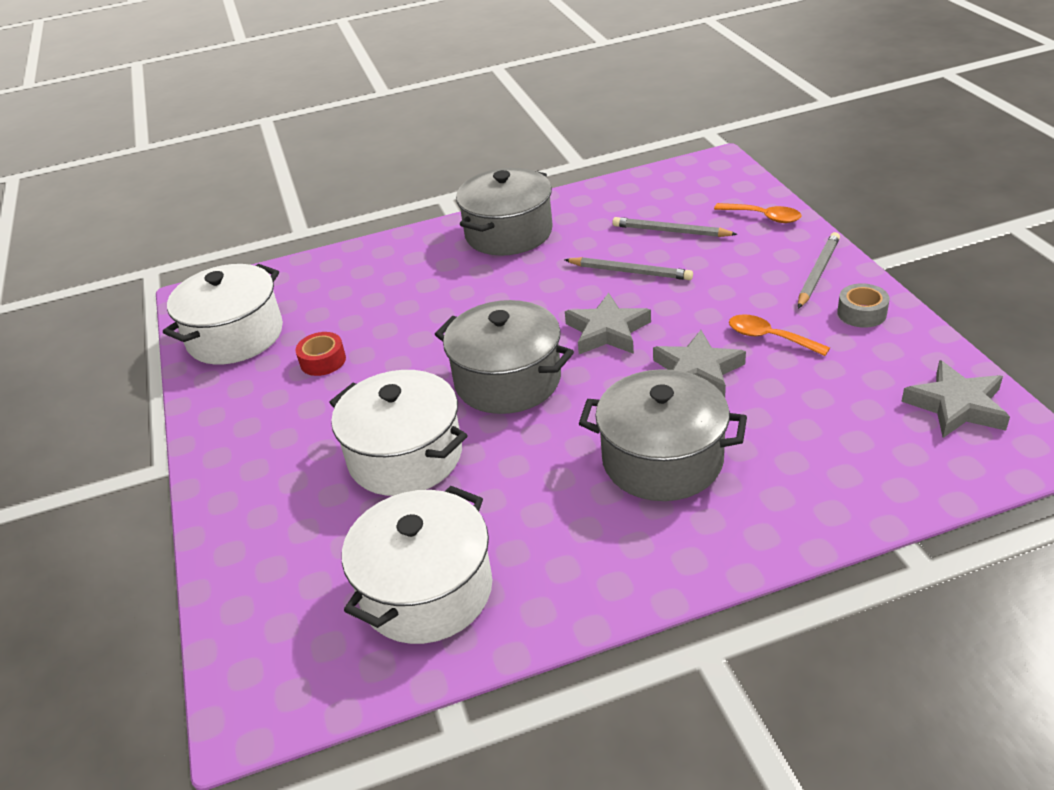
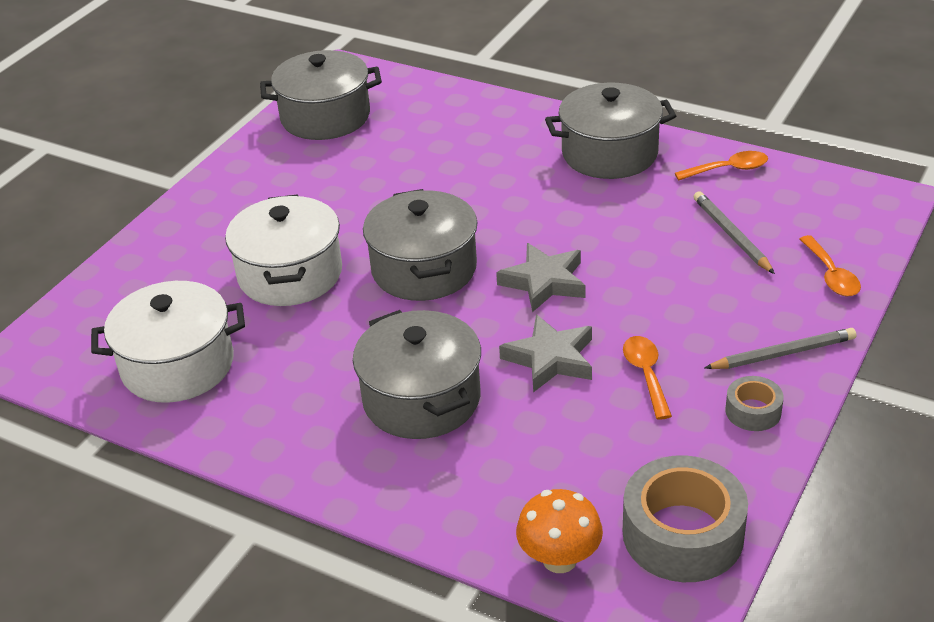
camera: 45 degrees right, 0 degrees up
white pot [163,264,283,365] -> grey pot [260,50,382,140]
red tape [295,332,346,376] -> none
grey pencil [565,257,693,280] -> none
grey star [901,360,1010,438] -> grey tape [623,455,748,582]
none -> orange mushroom [516,489,603,573]
none -> orange spoon [675,151,768,180]

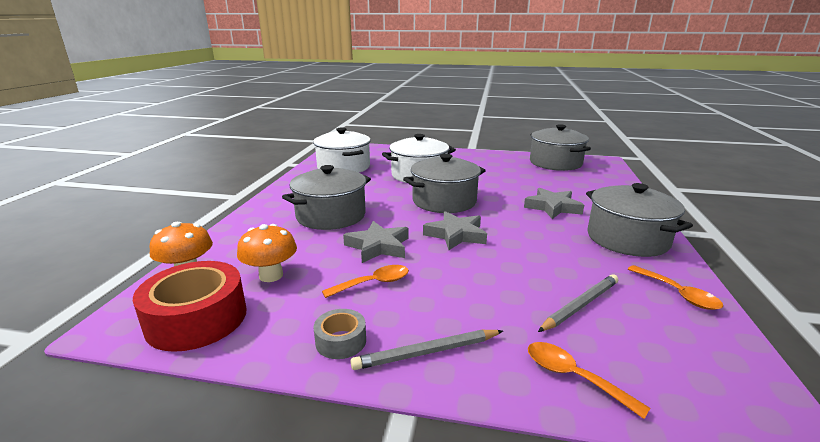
camera: 70 degrees right, 15 degrees down
grey tape [623,455,748,582] -> red tape [133,261,247,352]
grey pencil [705,328,856,369] -> grey pencil turned 105 degrees clockwise [350,330,503,370]
orange spoon [800,235,861,296] -> orange spoon turned 75 degrees clockwise [528,342,650,419]
none -> orange mushroom [237,224,297,282]
none -> grey star [524,188,584,219]

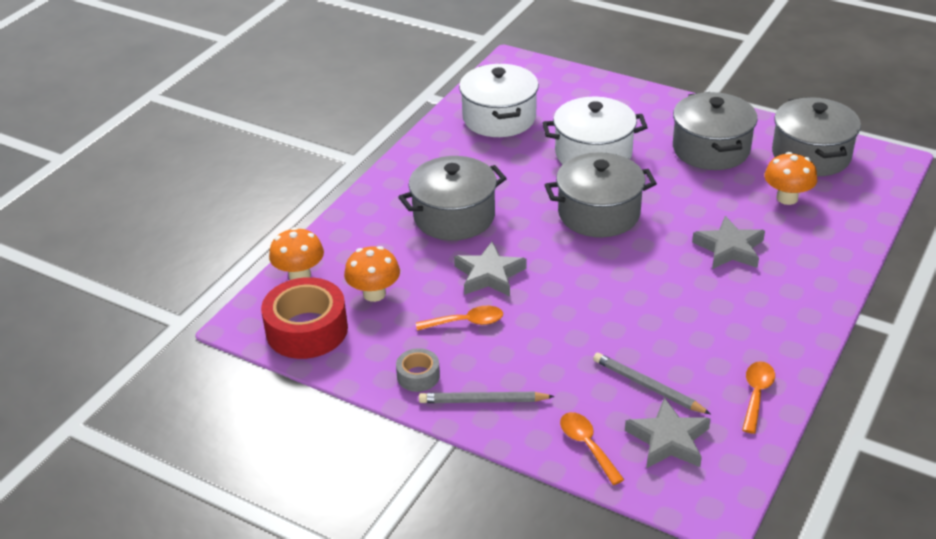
camera: 20 degrees right, 15 degrees up
grey star [423,211,487,250] -> grey star moved to [625,397,711,468]
grey pencil [538,274,618,332] -> grey pencil turned 120 degrees counterclockwise [593,353,711,414]
grey pot [586,183,693,257] -> grey pot moved to [673,92,757,170]
orange spoon [628,265,723,310] -> orange spoon turned 150 degrees counterclockwise [742,361,775,434]
none -> orange mushroom [764,152,817,205]

